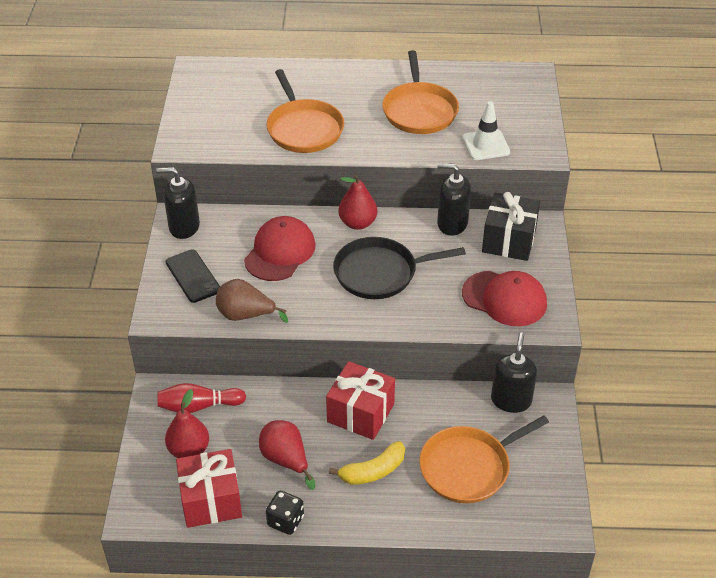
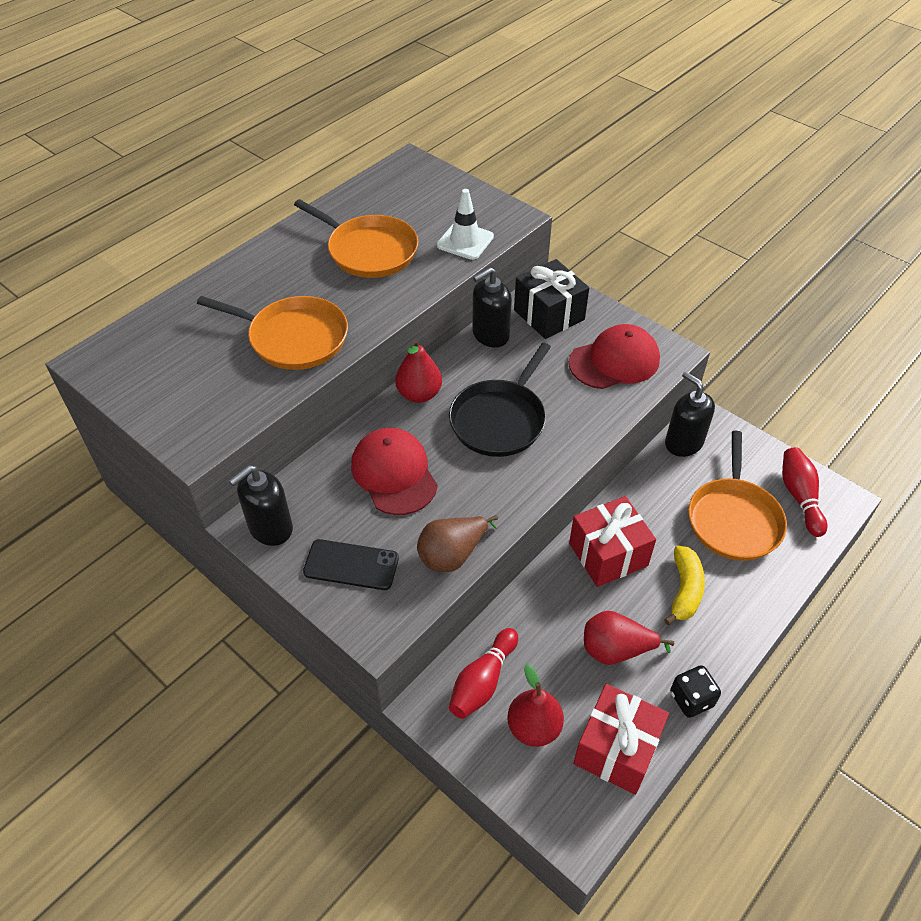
camera: 50 degrees left, 5 degrees up
none -> red bowling pin [782,447,828,537]

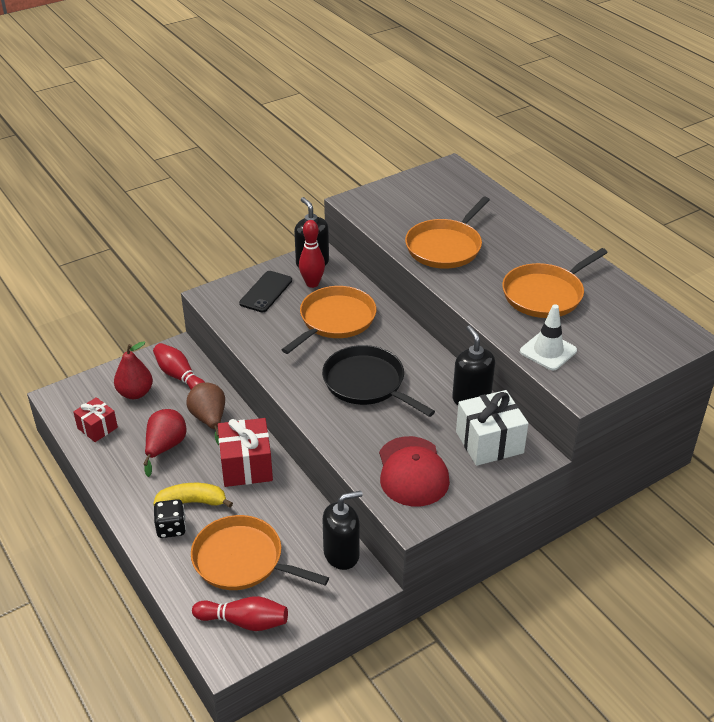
camera: 105 degrees right, 10 degrees down
red cap [351,428,438,515] -> orange pan [282,286,376,354]
red pear [395,339,442,403] -> none
brown pear [417,515,498,572] -> brown pear moved to [186,382,225,445]
black gift [514,259,589,339] -> white gift [456,390,529,466]
red gift [573,684,669,795] -> red gift [73,397,118,442], size x0.61
yellow banana [664,545,705,625] -> yellow banana turned 150 degrees clockwise [153,483,233,508]
black dice [670,665,721,718] -> black dice moved to [154,499,186,538]
none -> red bowling pin [299,220,325,288]

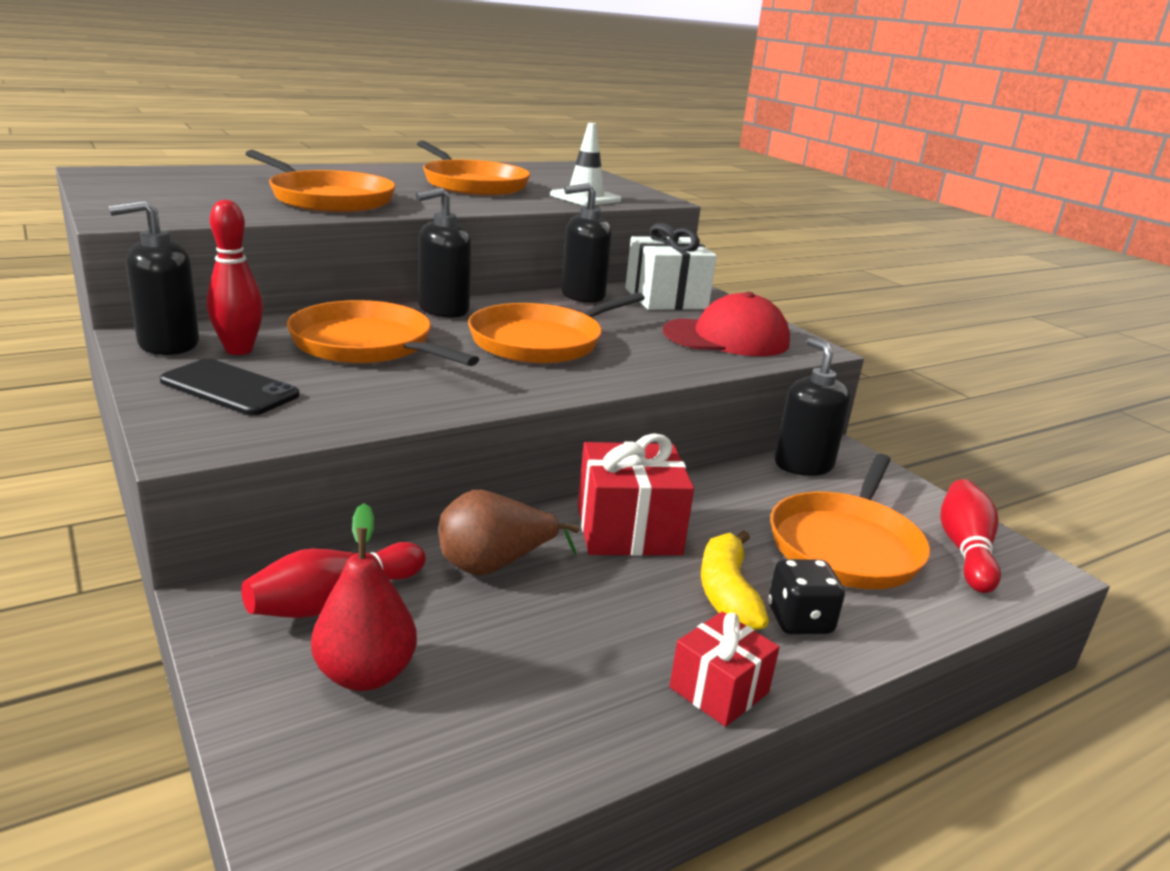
camera: 90 degrees left, 15 degrees down
red gift [73,397,118,442] -> red gift moved to [669,611,780,727]
red pear [143,409,186,477] -> none
black pan [322,345,435,417] -> orange pan [468,292,645,364]
none -> black soap dispenser [415,187,471,318]

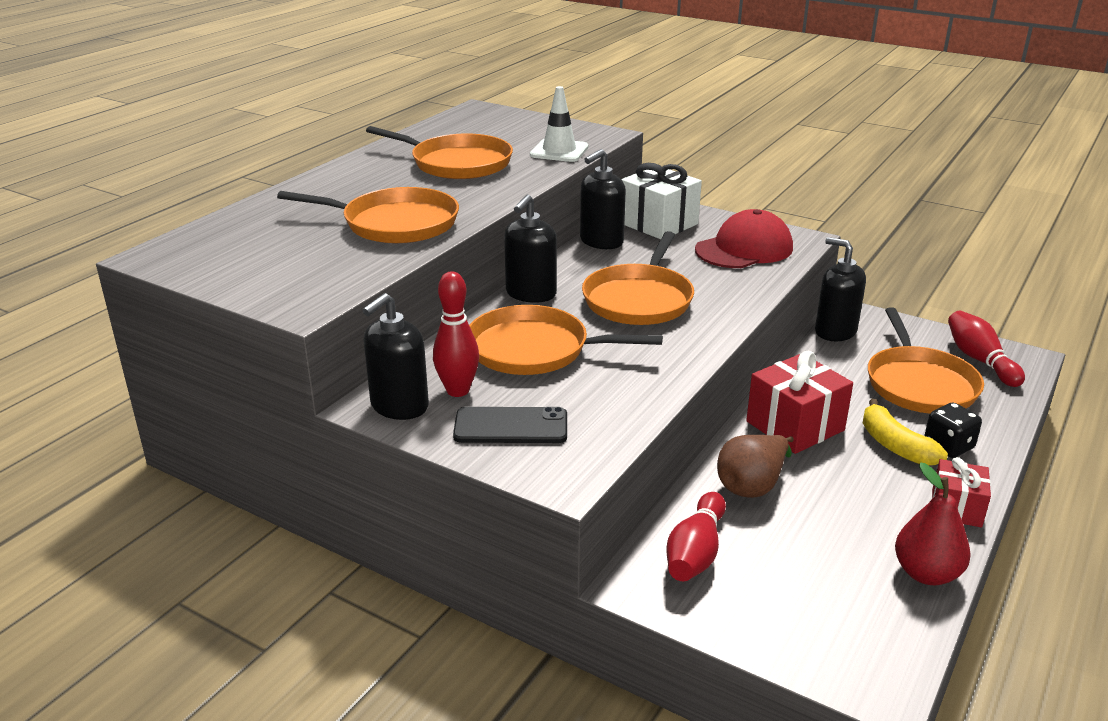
camera: 25 degrees left, 5 degrees up
red pear [311,503,417,691] -> red pear moved to [895,462,971,585]

